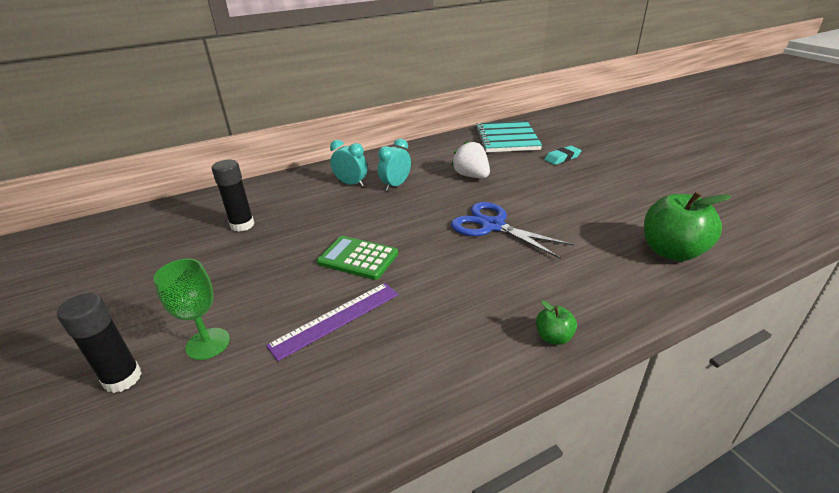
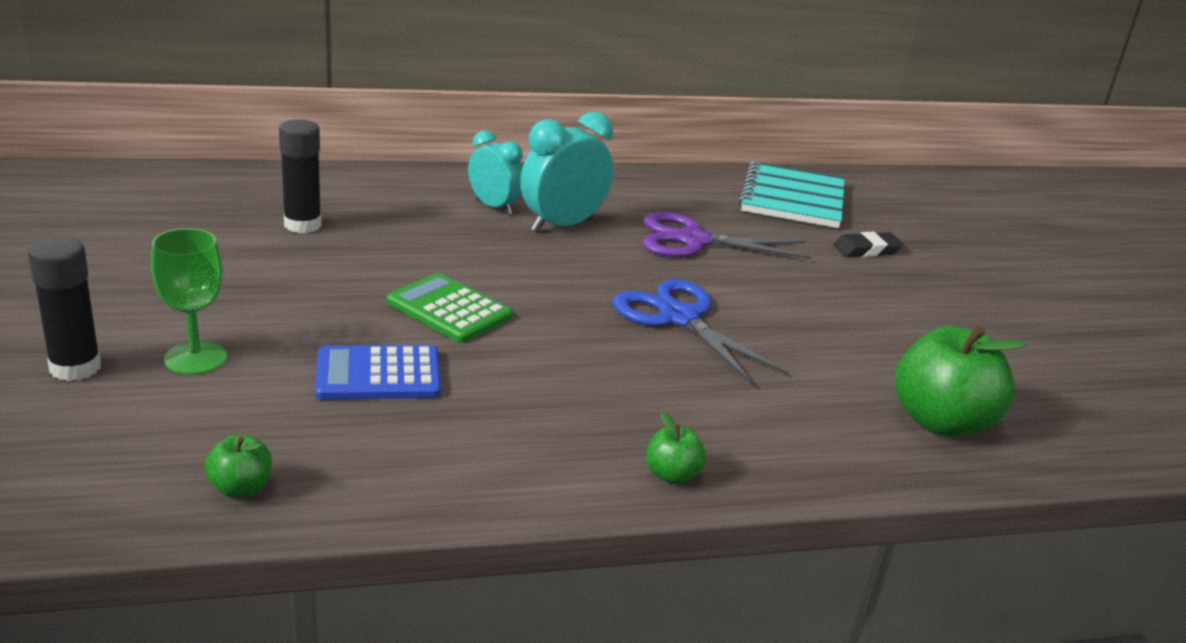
camera: 10 degrees right, 5 degrees down
purple ruler [266,283,399,361] -> blue calculator [315,345,441,400]
turquoise clock [378,139,411,191] -> turquoise clock [520,112,614,232], size x1.50
white strawberry [451,140,490,178] -> purple scissors [643,212,811,259]
turquoise eraser [544,146,582,165] -> black eraser [833,232,903,257]
none -> green apple [205,435,272,498]

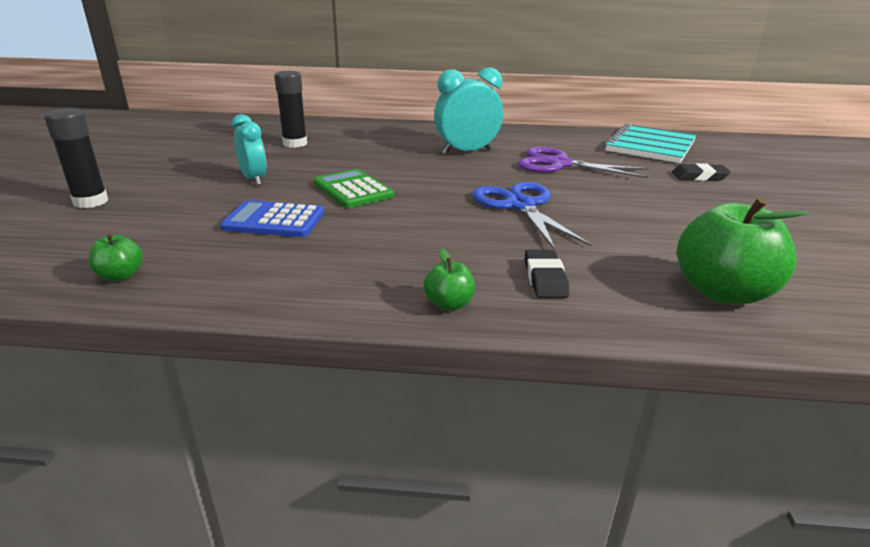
camera: 20 degrees right, 0 degrees up
green goblet [151,228,227,375] -> none
turquoise clock [468,130,523,214] -> turquoise clock moved to [232,114,266,185]
none -> black eraser [525,250,569,298]

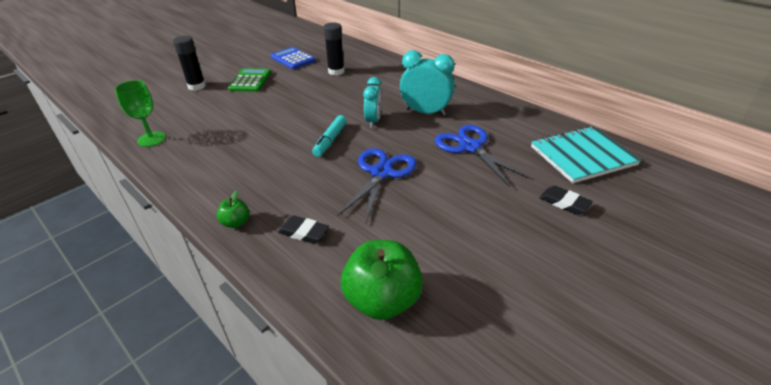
camera: 40 degrees right, 10 degrees up
green apple [88,233,143,281] -> green goblet [115,80,166,147]
blue calculator [220,200,324,237] -> blue calculator moved to [271,47,316,69]
turquoise clock [232,114,266,185] -> turquoise clock moved to [363,77,382,128]
green calculator [314,169,394,208] -> green calculator moved to [228,68,271,92]
purple scissors [517,147,649,178] -> blue scissors [435,125,530,187]
black eraser [525,250,569,298] -> black eraser turned 75 degrees clockwise [278,215,329,244]
none -> turquoise marker [312,115,347,157]

